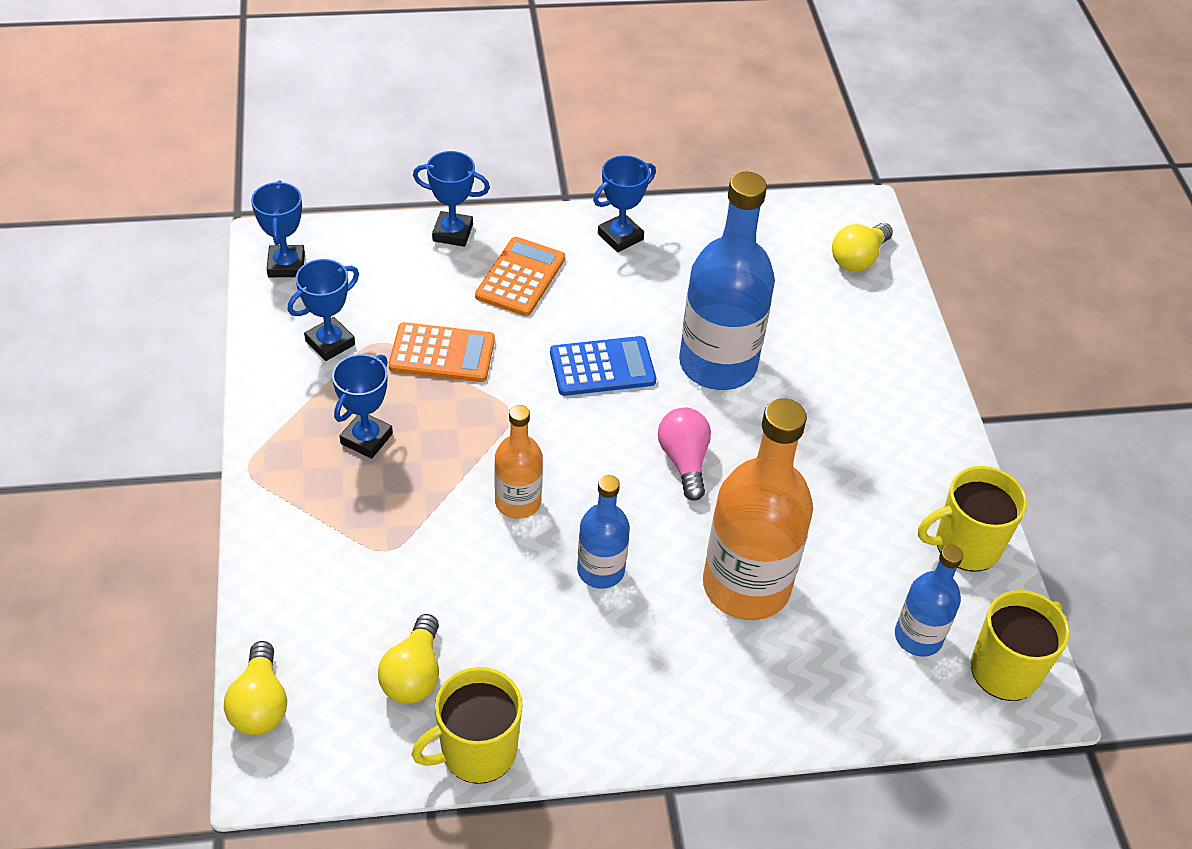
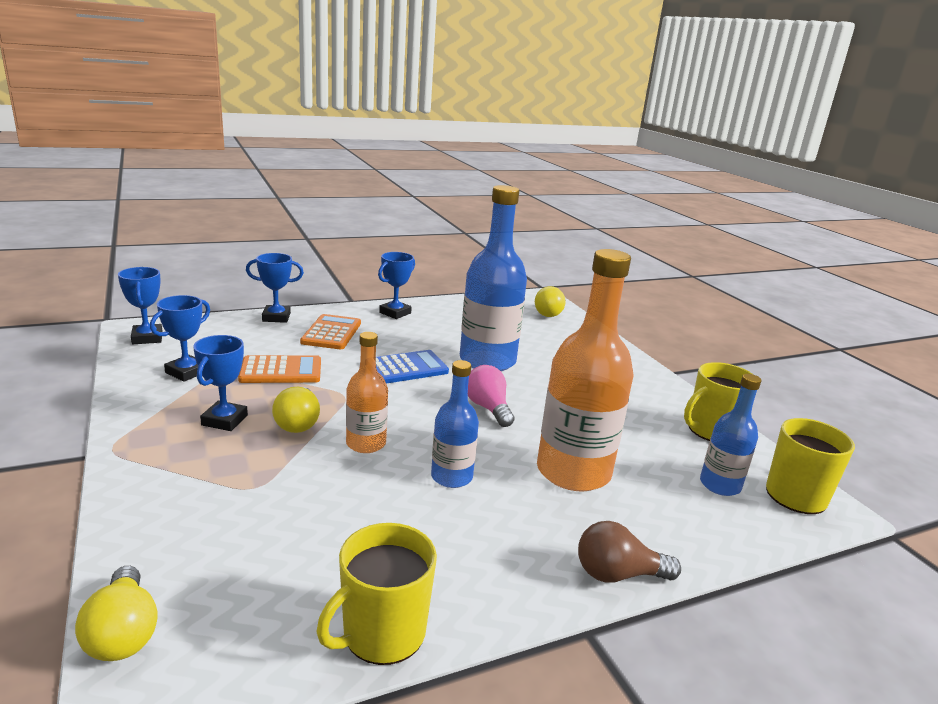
camera: 15 degrees left, 25 degrees down
yellow light bulb [378,614,439,704] -> yellow light bulb moved to [272,387,320,433]
none -> brown light bulb [578,521,681,582]

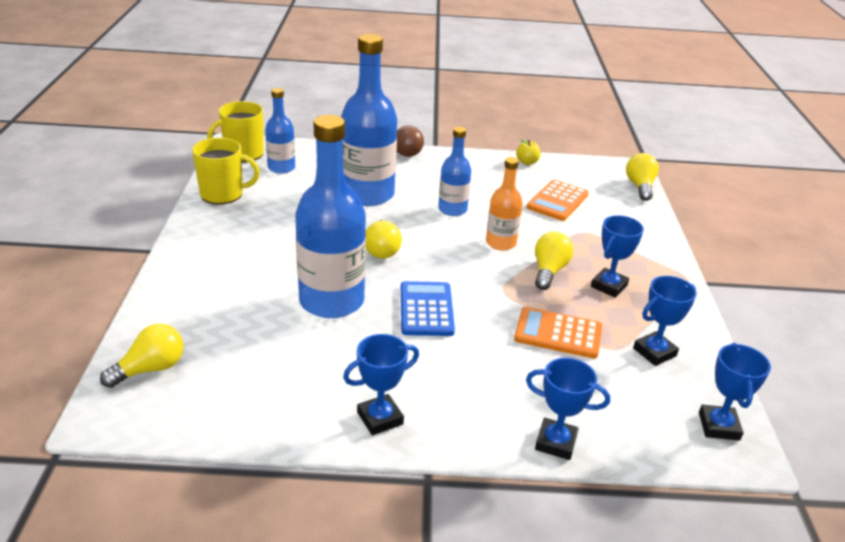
camera: 155 degrees left, 10 degrees up
orange calculator [300,314,361,349] -> orange calculator moved to [527,180,589,221]
yellow mug [317,523,437,665] -> yellow apple [516,139,541,165]
blue calculator [376,350,449,384] -> blue calculator turned 90 degrees clockwise [401,281,455,336]
pink light bulb [468,365,514,427] -> yellow light bulb [366,219,402,259]
orange bottle [537,249,634,491] -> blue bottle [341,34,397,206]

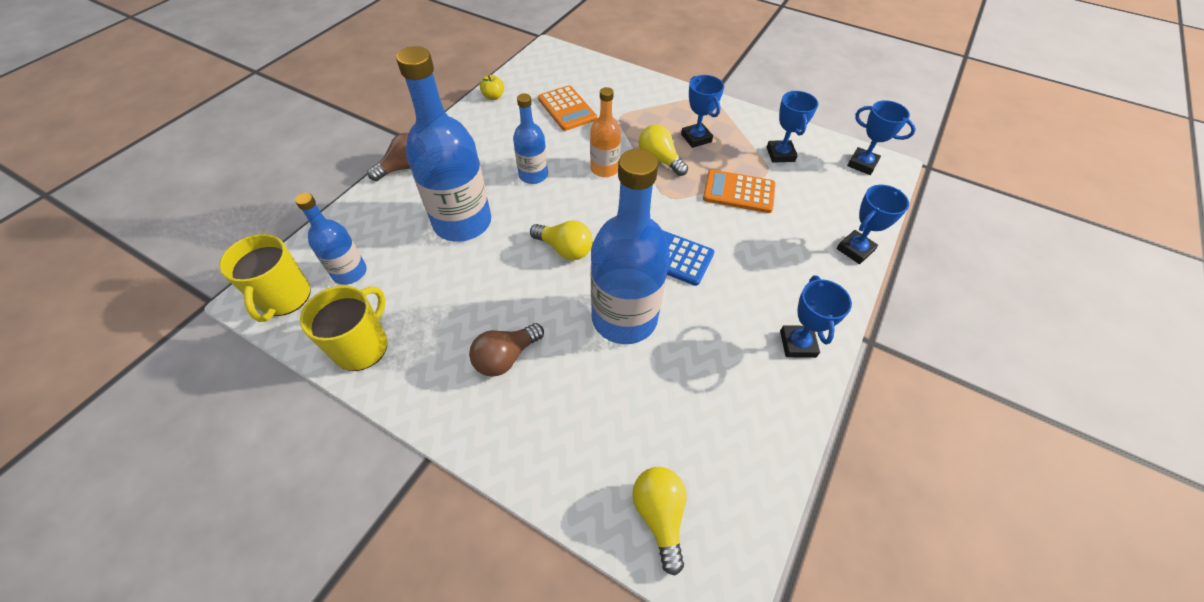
camera: 60 degrees left, 20 degrees up
orange calculator [514,307,602,359] -> orange calculator turned 60 degrees clockwise [703,169,776,213]
yellow light bulb [626,153,659,201] -> none
none -> brown light bulb [469,323,544,377]

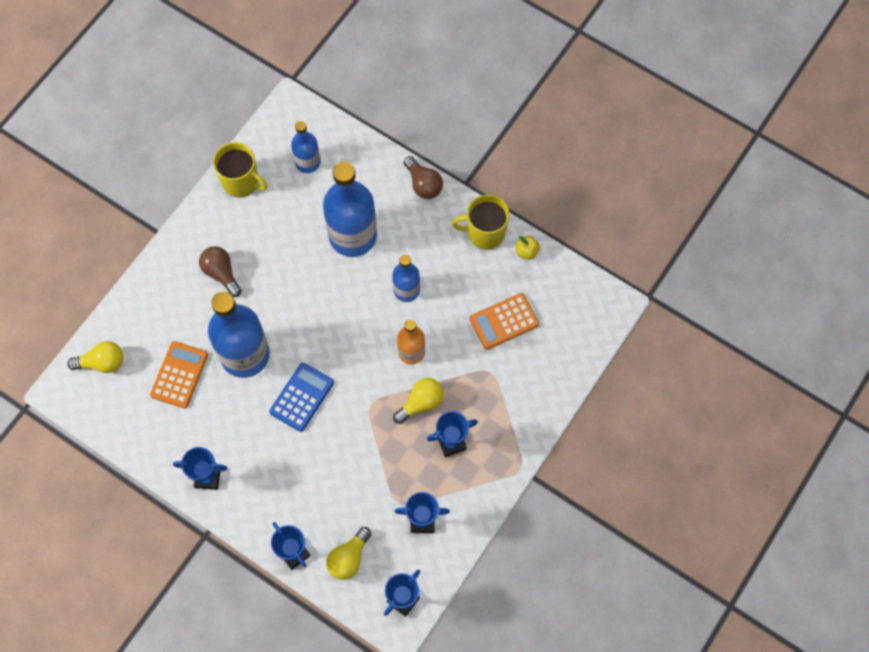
camera: 95 degrees right, 15 degrees up
yellow mug [219,234,311,322] -> yellow mug moved to [452,195,510,249]
yellow light bulb [530,221,593,260] -> yellow light bulb moved to [326,527,371,580]
orange calculator [703,169,776,213] -> orange calculator moved to [150,341,208,408]

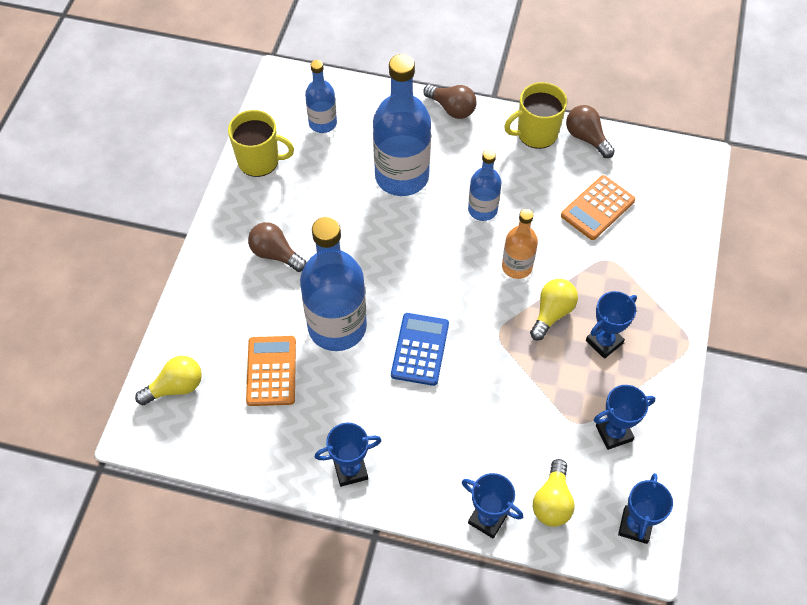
camera: 20 degrees left, 10 degrees down
yellow apple [516,236,540,260] -> brown light bulb [566,105,615,158]

